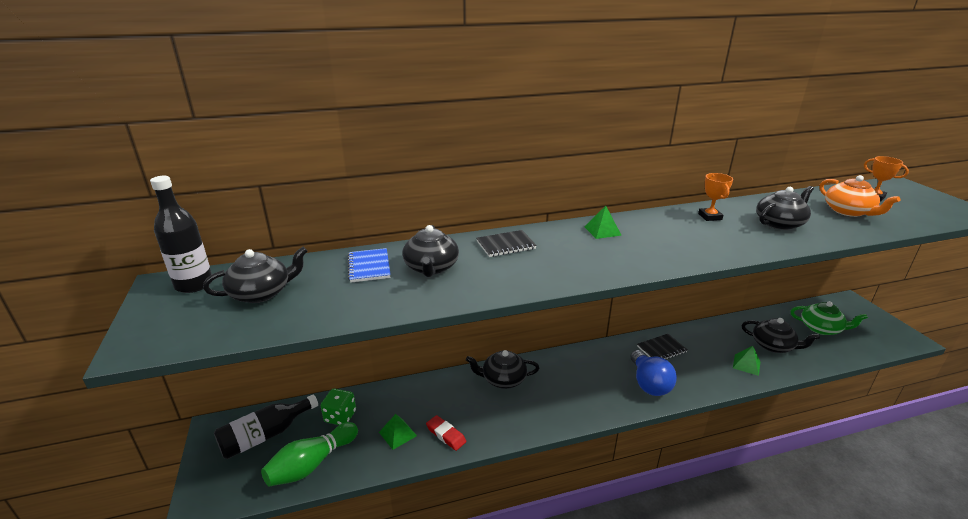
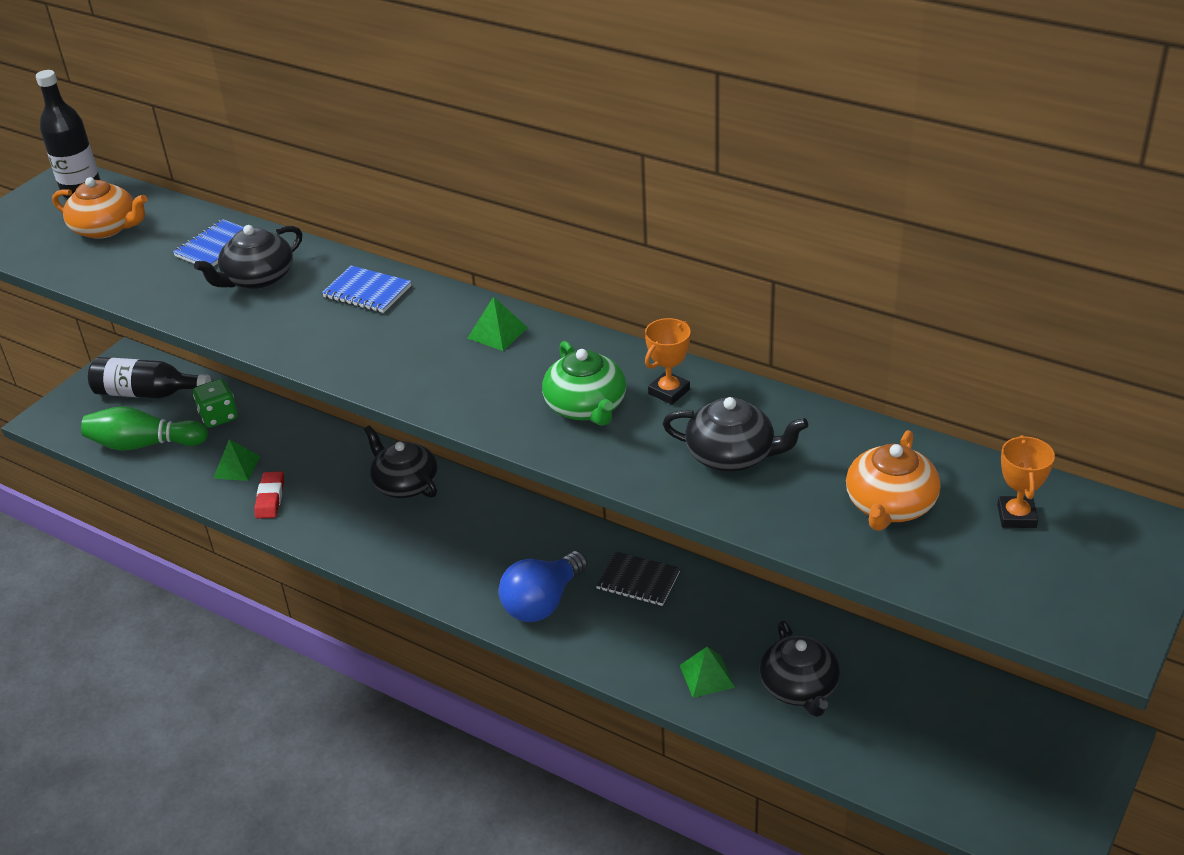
camera: 50 degrees right, 10 degrees up
black teapot [203,247,308,303] -> orange teapot [52,177,148,239]
black notebook [476,230,537,257] -> blue notebook [322,266,411,313]
green teapot [791,301,868,335] -> green teapot moved to [542,341,626,426]

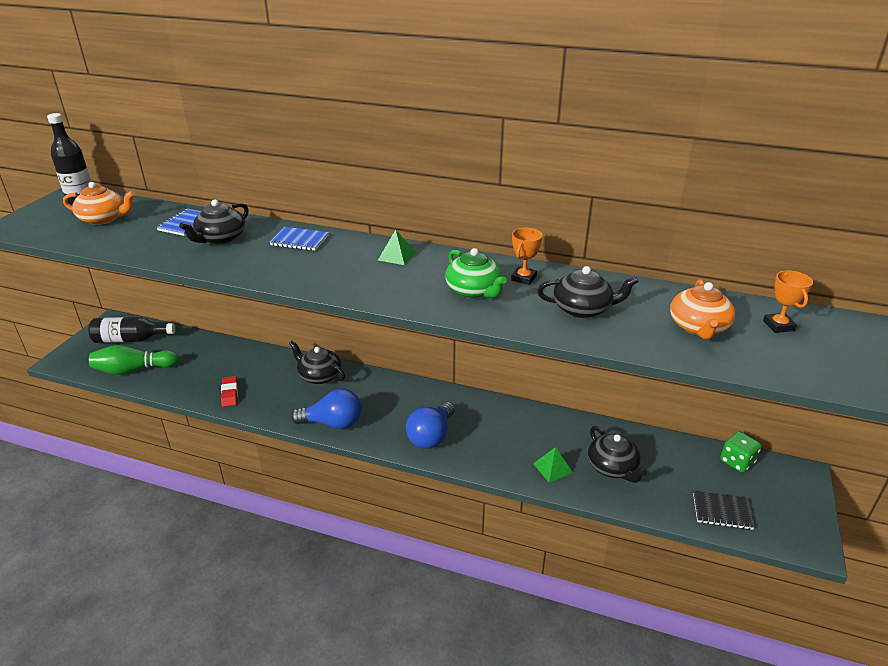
camera: 15 degrees left, 5 degrees down
green dice [193,379,238,428] -> green dice moved to [720,431,761,473]
green pyramid [213,439,261,481] -> none
black notebook [596,551,680,606] -> black notebook moved to [693,491,755,530]
none -> blue light bulb [291,388,362,429]

